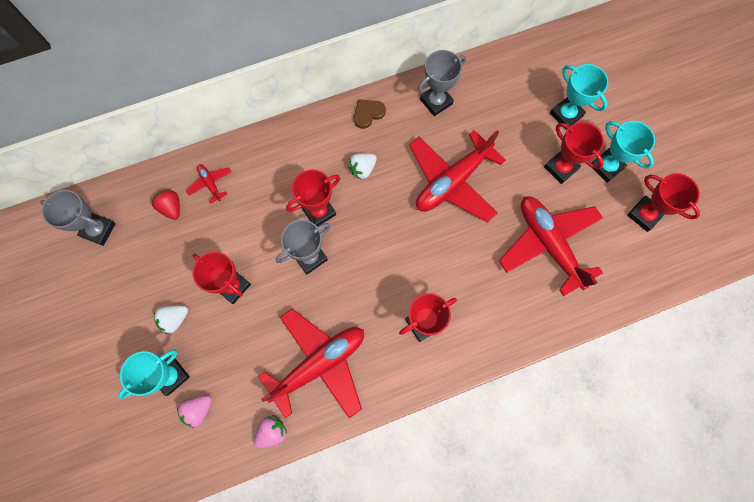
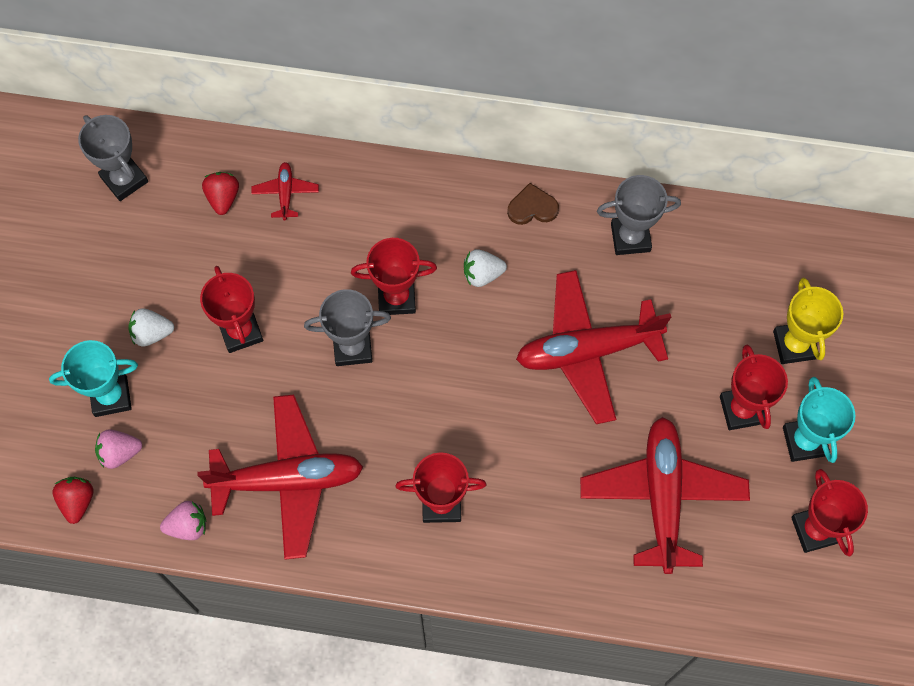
camera: 30 degrees right, 5 degrees down
turquoise trophy [550,64,608,130] -> yellow trophy [773,278,843,364]
none -> red strawberry [52,477,94,524]

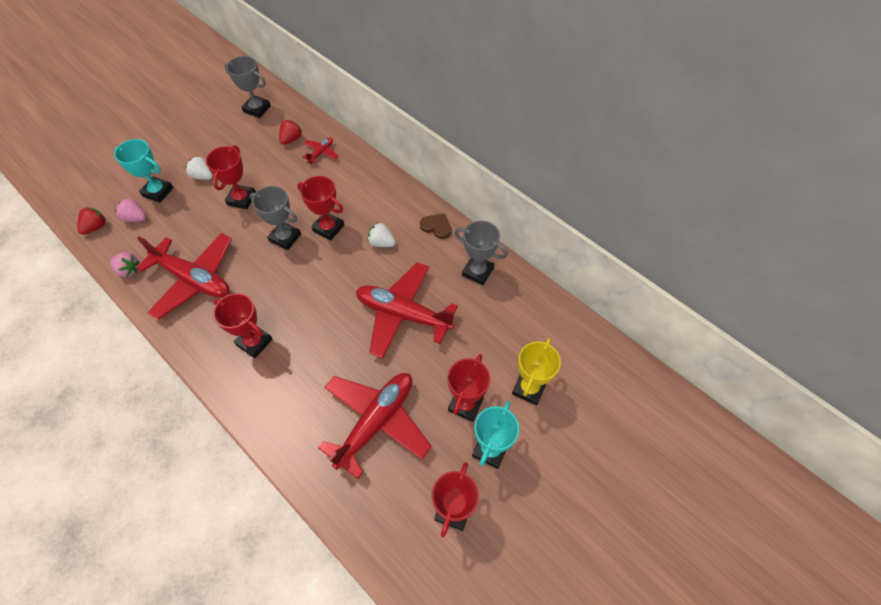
camera: 35 degrees right, 10 degrees down
grey trophy [78,115,148,201] -> grey trophy turned 60 degrees counterclockwise [225,56,271,118]

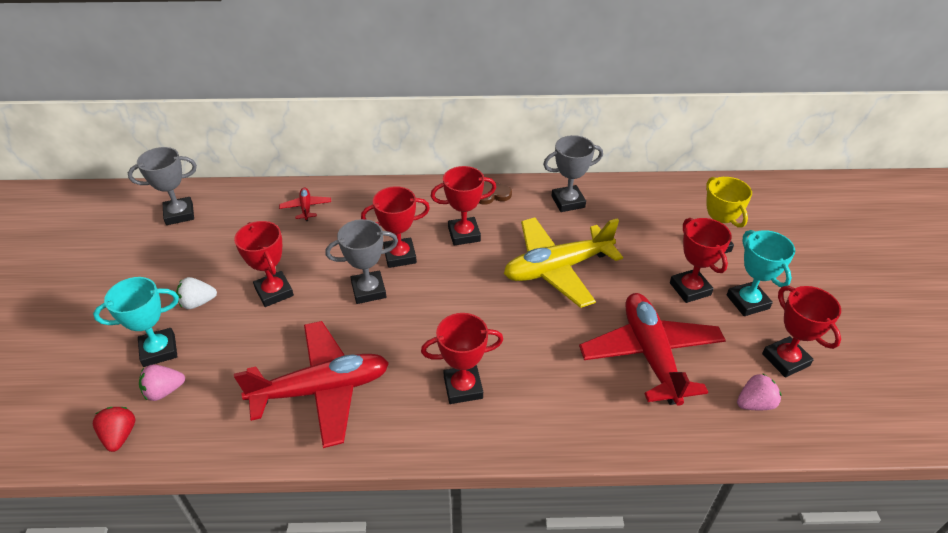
camera: 45 degrees left, 15 degrees down
pink strawberry [110,252,140,277] -> pink strawberry moved to [737,373,782,410]
red strawberry [279,120,302,145] -> none
red plane [356,262,458,358] -> yellow plane [504,218,623,308]
white strawberry [368,222,396,247] -> red trophy [431,166,496,246]

